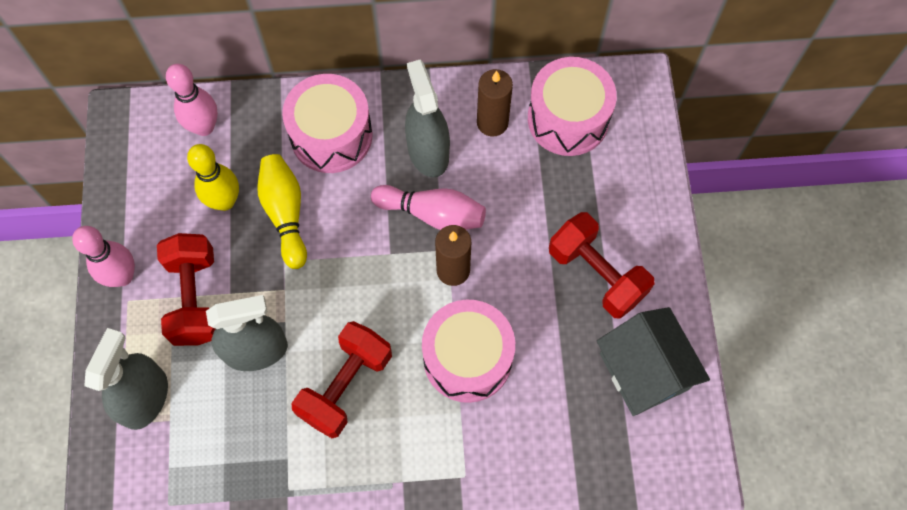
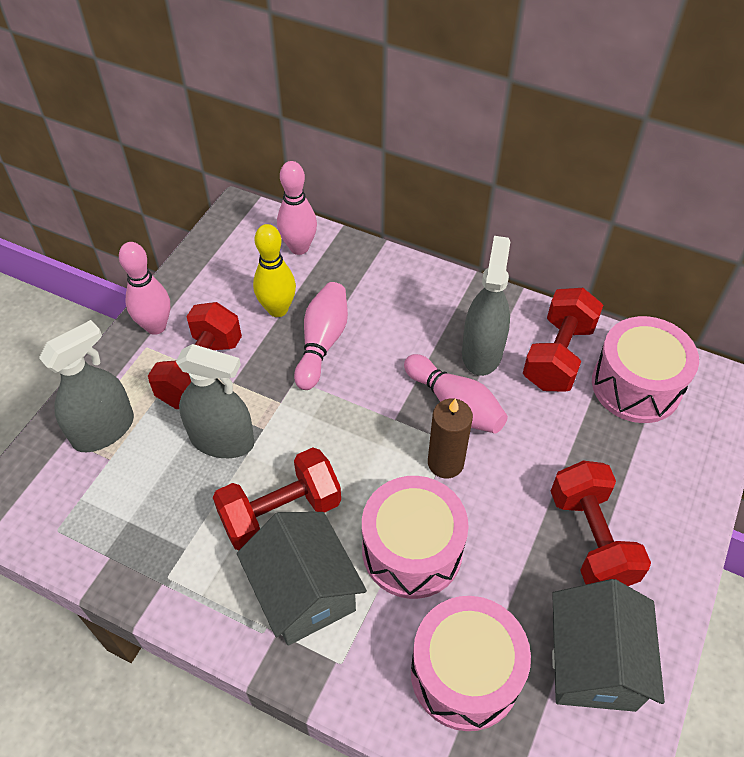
camera: 30 degrees right, 15 degrees down
yellow bowling pin [257,154,307,269] -> pink bowling pin [294,282,348,390]
pink drum [282,74,373,173] -> pink drum moved to [411,596,531,731]
brown candle [477,69,513,137] -> red dumbbell [523,288,603,392]
none -> grey house [237,512,367,646]

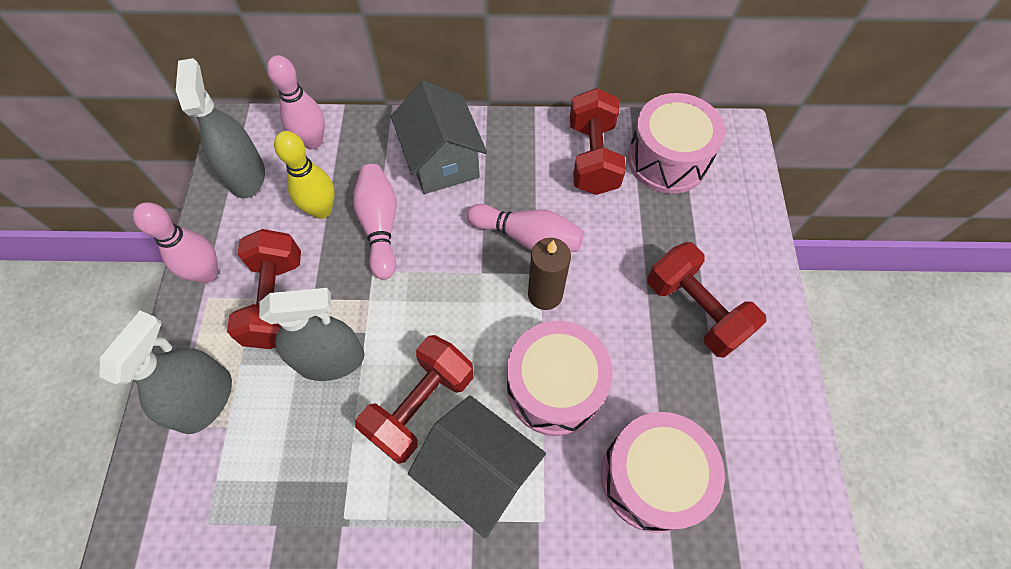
camera: 25 degrees left, 10 degrees up
grey spray bottle [462,236,511,376] -> grey spray bottle moved to [176,58,265,198]
grey house [552,579,665,712] -> grey house moved to [391,80,487,194]

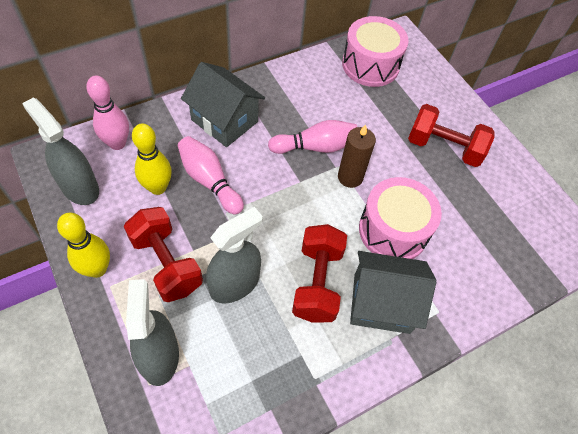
camera: 35 degrees left, 5 degrees down
pink bowling pin [133,202,218,283] -> yellow bowling pin [57,213,110,278]
red dumbbell [570,88,626,195] -> none
pink drum [601,412,725,533] -> none

